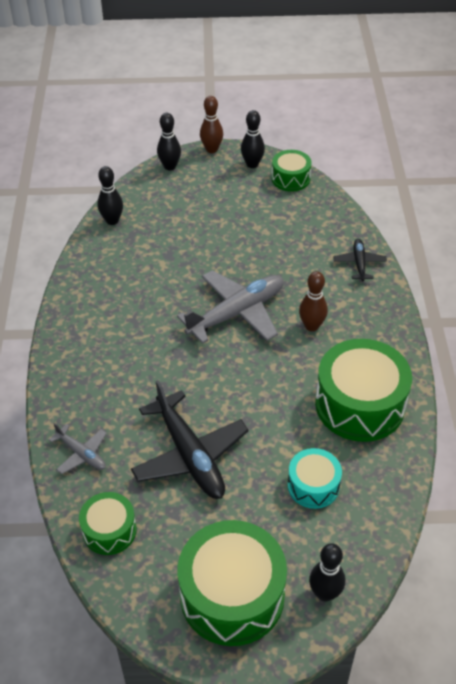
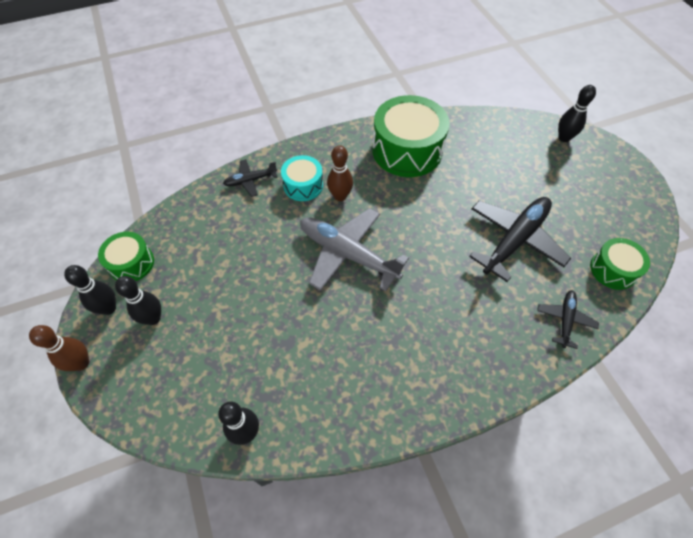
camera: 110 degrees left, 10 degrees up
grey plane [49,423,107,474] -> black plane [537,290,599,349]
black bowling pin [157,113,181,170] -> black bowling pin moved to [115,276,161,325]
green drum [178,520,287,646] -> none
turquoise drum [288,448,342,509] -> turquoise drum moved to [281,155,323,201]

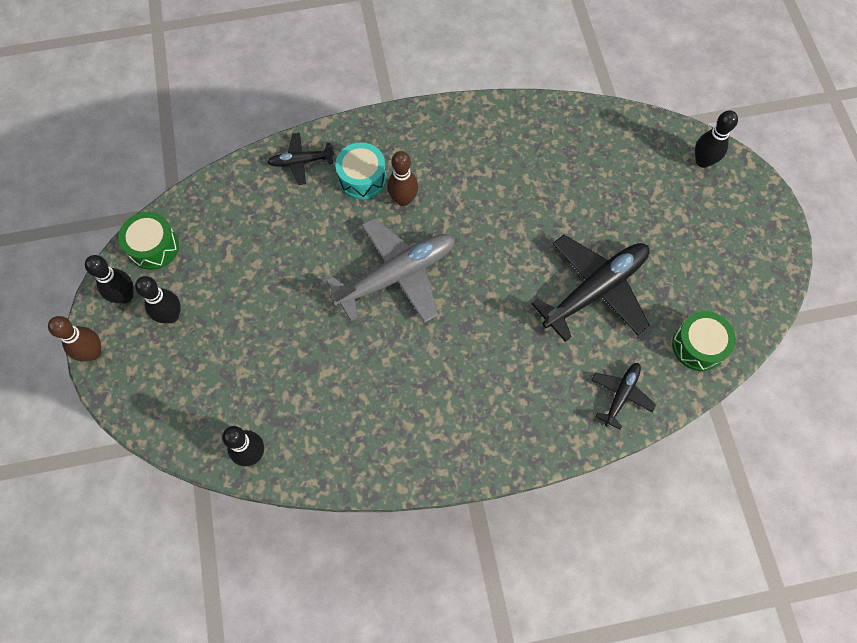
camera: 10 degrees right, 10 degrees up
grey plane [300,208,409,291] -> grey plane turned 105 degrees clockwise [326,218,455,323]
green drum [372,95,450,177] -> none

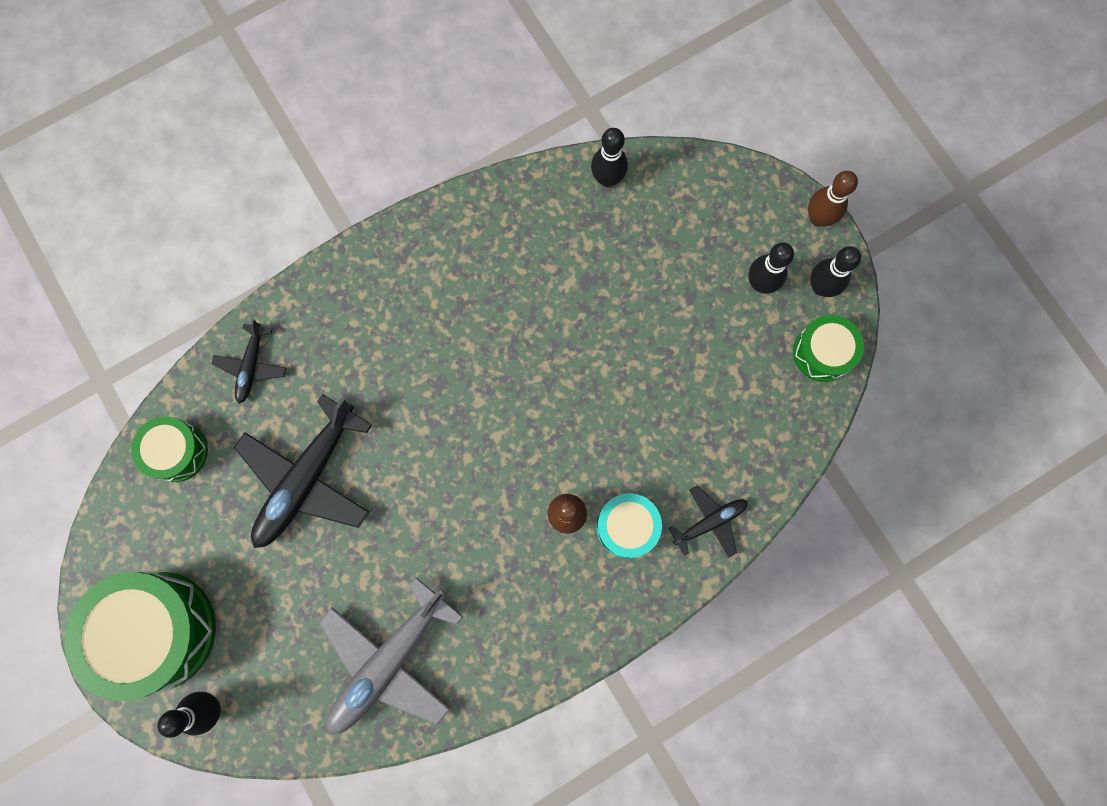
camera: 160 degrees right, 10 degrees up
grey plane [326,218,455,323] -> grey plane moved to [319,577,463,734]
none -> green drum [64,572,216,701]

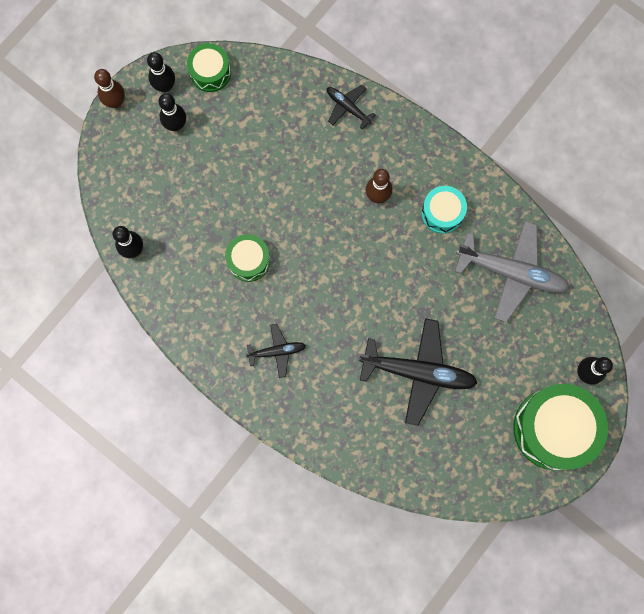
camera: 110 degrees left, 0 degrees up
green drum [131,416,208,482] -> green drum moved to [225,234,270,282]
black plane [211,319,286,404] -> black plane moved to [245,324,306,378]
turquoise drum [596,493,662,558] -> turquoise drum moved to [421,186,467,234]

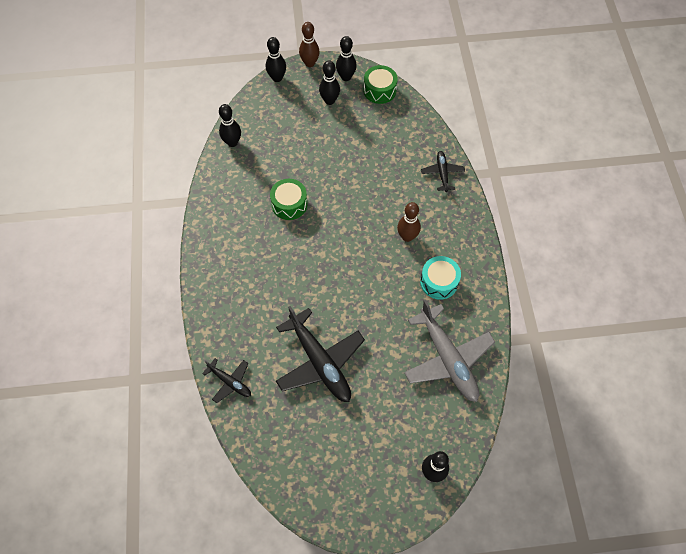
camera: 45 degrees right, 15 degrees down
black plane [245,324,306,378] -> black plane moved to [202,358,251,403]
green drum [513,384,608,470] -> none
none -> black bowling pin [266,37,286,82]

